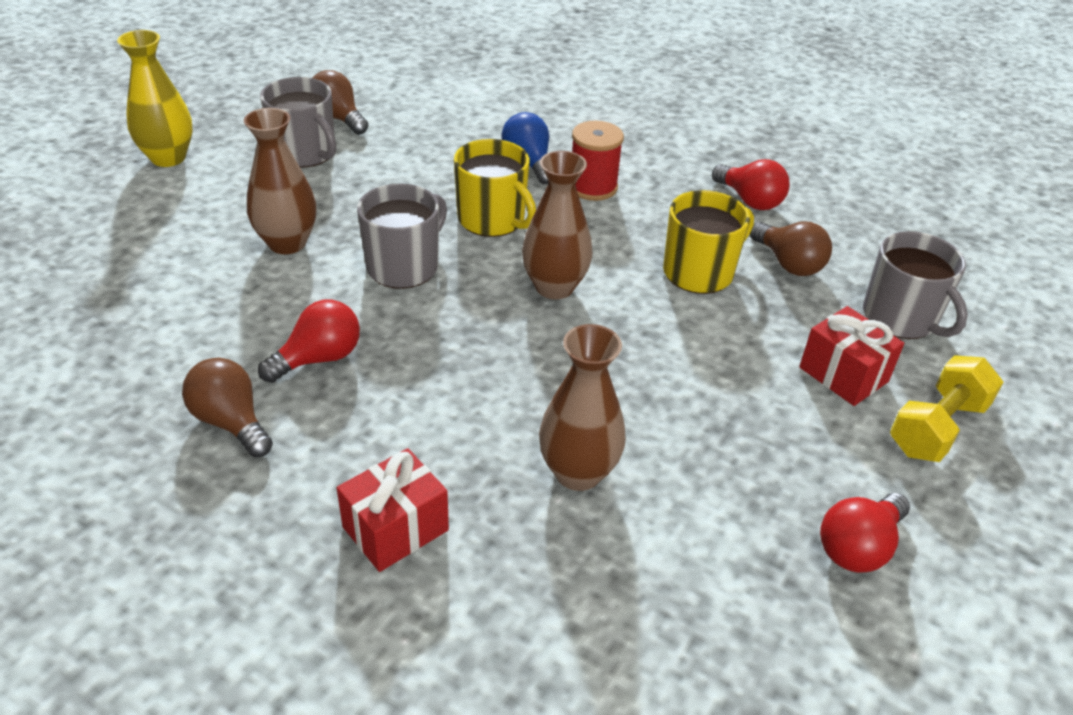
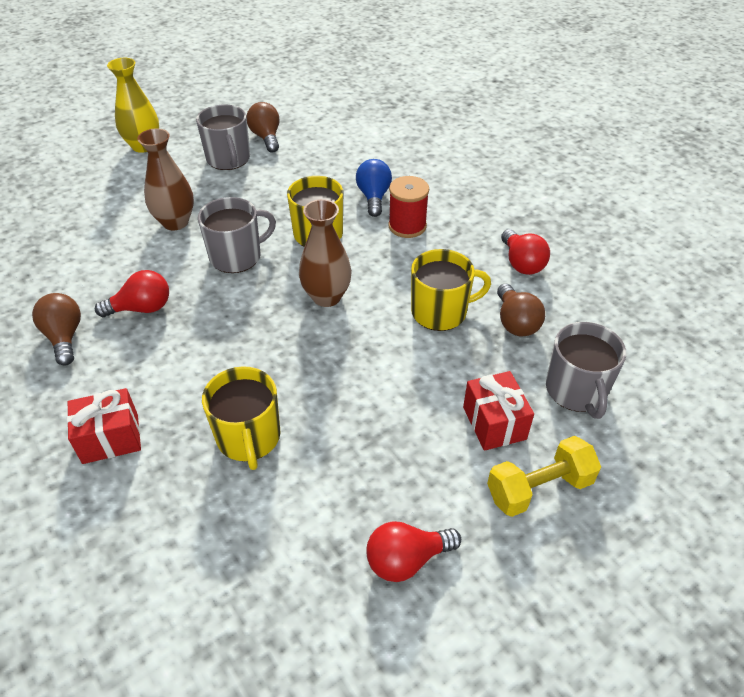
camera: 25 degrees right, 5 degrees up
brown vase [539,324,626,491] -> yellow mug [202,366,281,470]

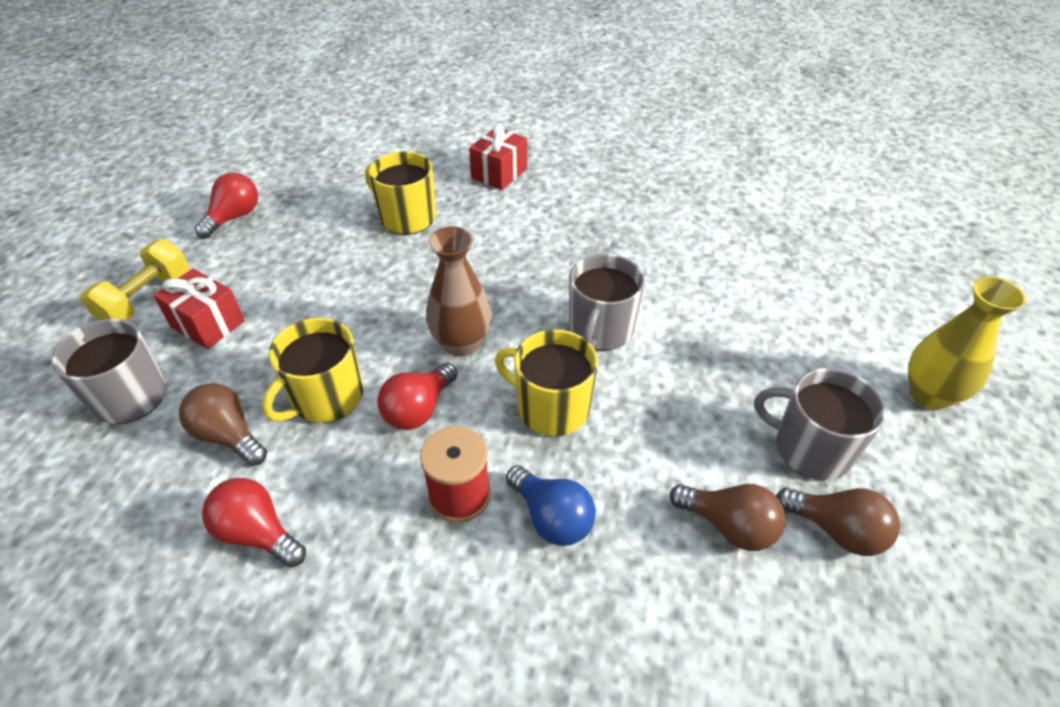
camera: 140 degrees right, 0 degrees up
brown light bulb [32,293,81,366] -> brown light bulb moved to [670,484,786,551]
red light bulb [95,270,169,317] -> red light bulb moved to [377,363,458,430]
brown vase [137,128,194,231] -> none

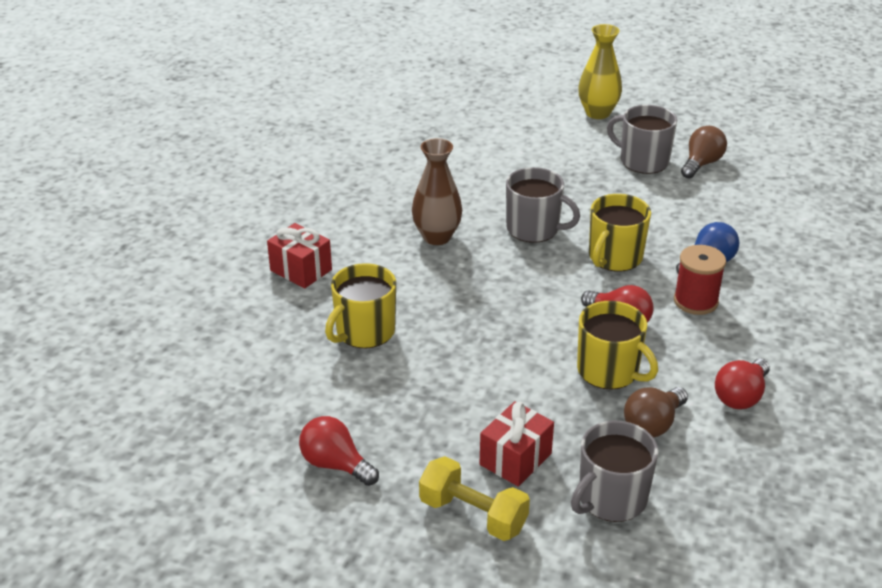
camera: 85 degrees left, 10 degrees down
brown vase [426,226,492,357] -> brown vase moved to [412,138,462,245]
brown light bulb [670,484,786,551] -> none
grey mug [755,368,886,480] -> grey mug turned 90 degrees clockwise [607,105,677,174]

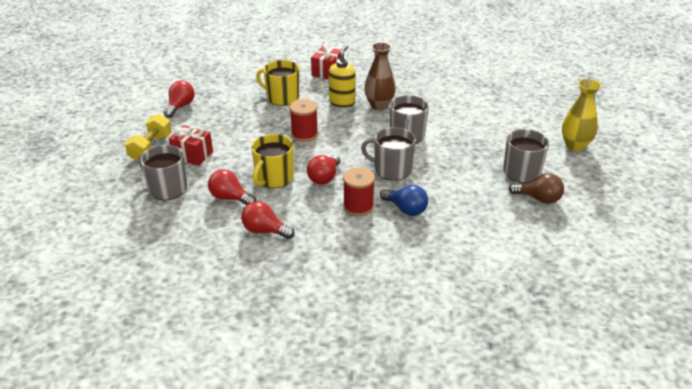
camera: 75 degrees right, 0 degrees up
yellow mug [589,194,651,272] -> grey mug [361,127,416,181]
brown light bulb [624,387,688,437] -> red light bulb [208,169,256,205]
none -> red spool [290,99,318,142]
none -> yellow soap dispenser [329,45,356,108]

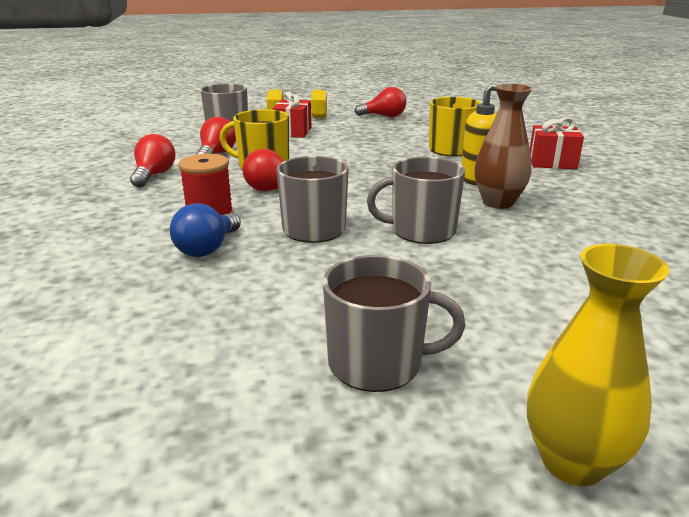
camera: 75 degrees right, 10 degrees down
red spool [290,99,318,142] -> none
brown light bulb [509,173,564,204] -> none

